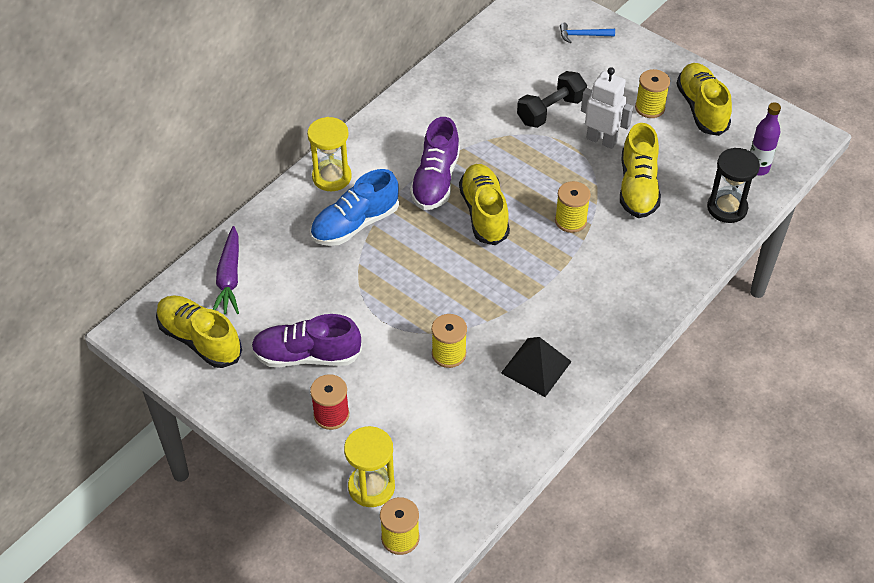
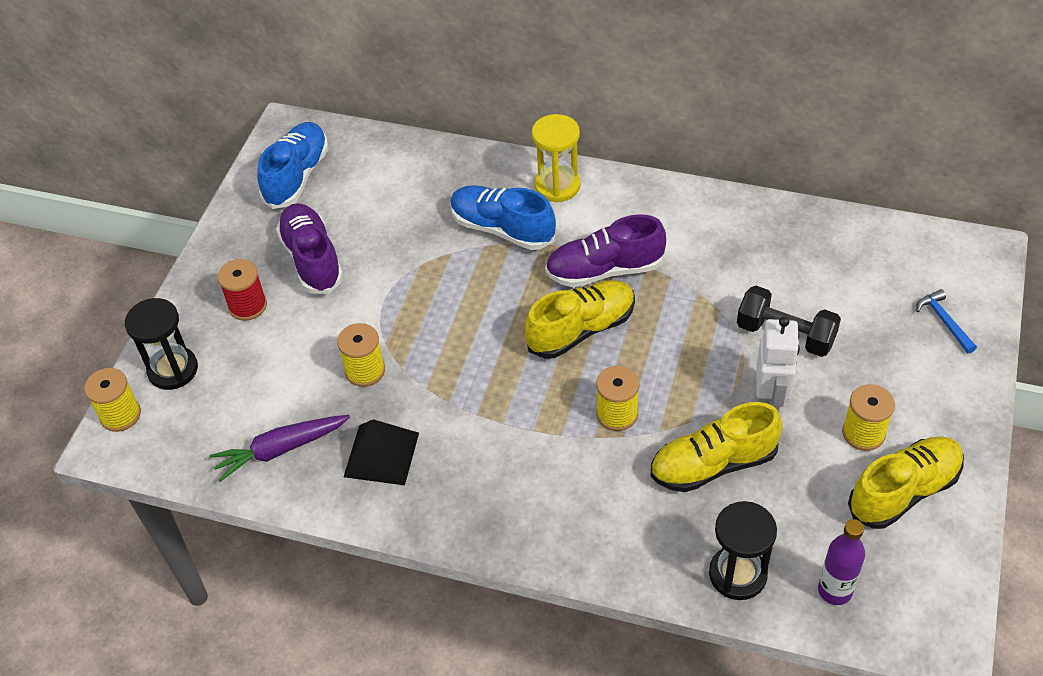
camera: 70 degrees right, 0 degrees up
yellow shoe [156,295,242,368] -> blue shoe [257,122,328,209]
purple carrot [213,226,239,314] -> purple carrot moved to [210,415,350,482]
yellow hourglass [344,426,395,507] -> black hourglass [125,298,198,390]

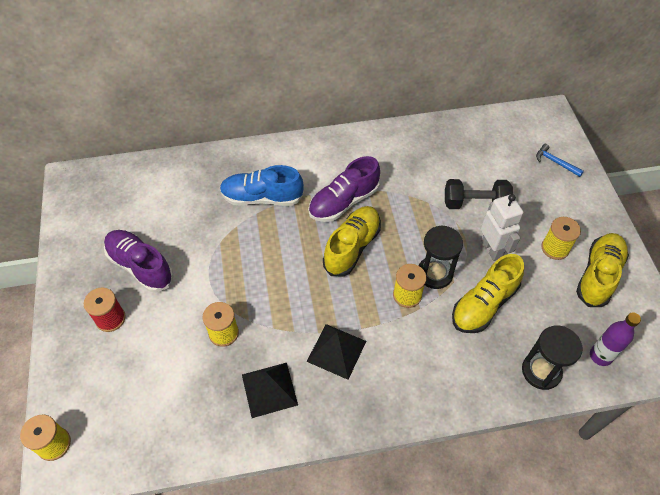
camera: 30 degrees left, 5 degrees up
black hourglass [125,298,198,390] -> black hourglass moved to [419,225,463,289]
purple carrot [210,415,350,482] -> none
blue shoe [257,122,328,209] -> none
yellow hourglass [532,114,580,202] -> none
none -> black pyramid [307,324,366,380]

